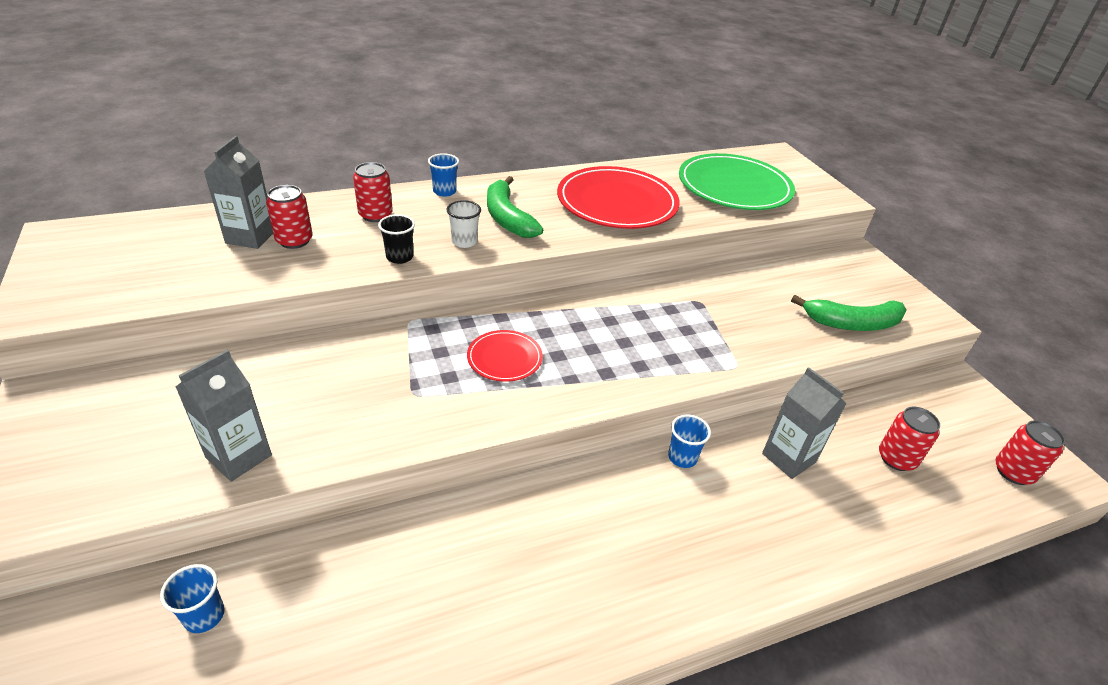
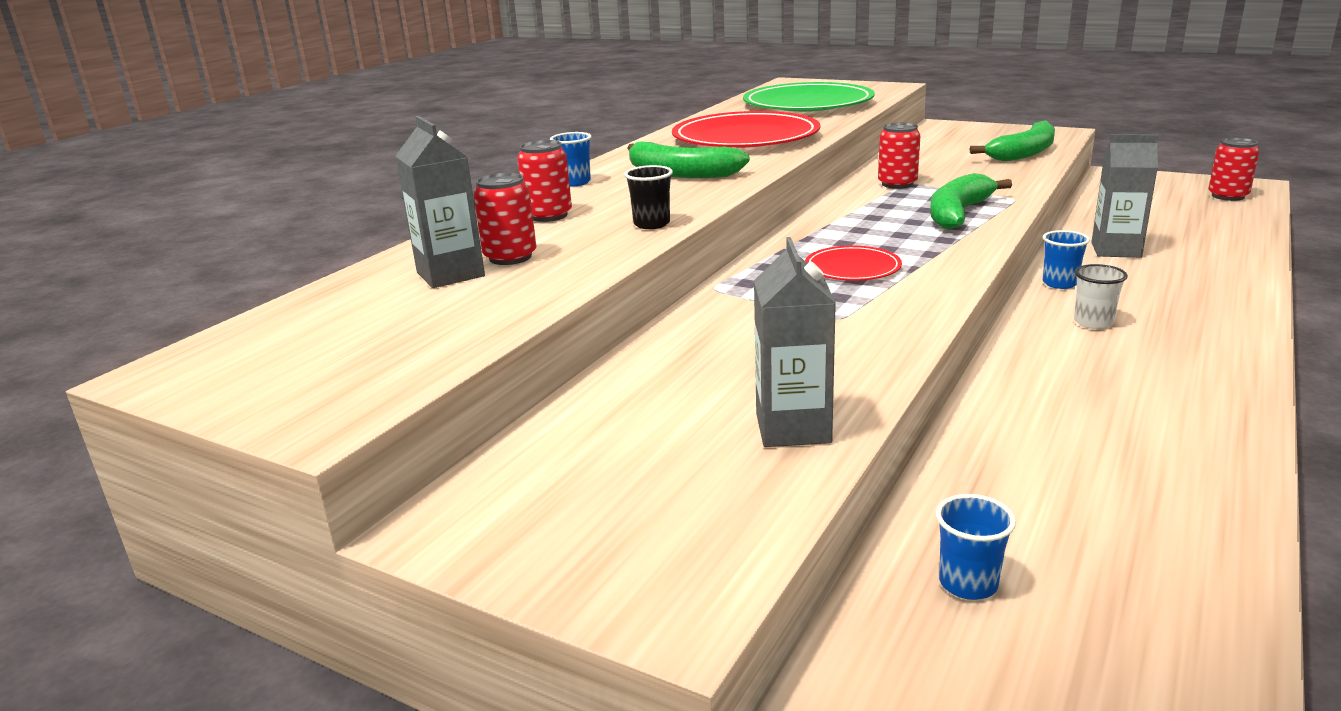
camera: 35 degrees left, 15 degrees down
white cup [447,200,481,248] -> white cup moved to [1074,264,1128,329]
red can [879,407,940,471] -> red can moved to [878,122,920,189]
none -> green banana [930,173,1012,229]

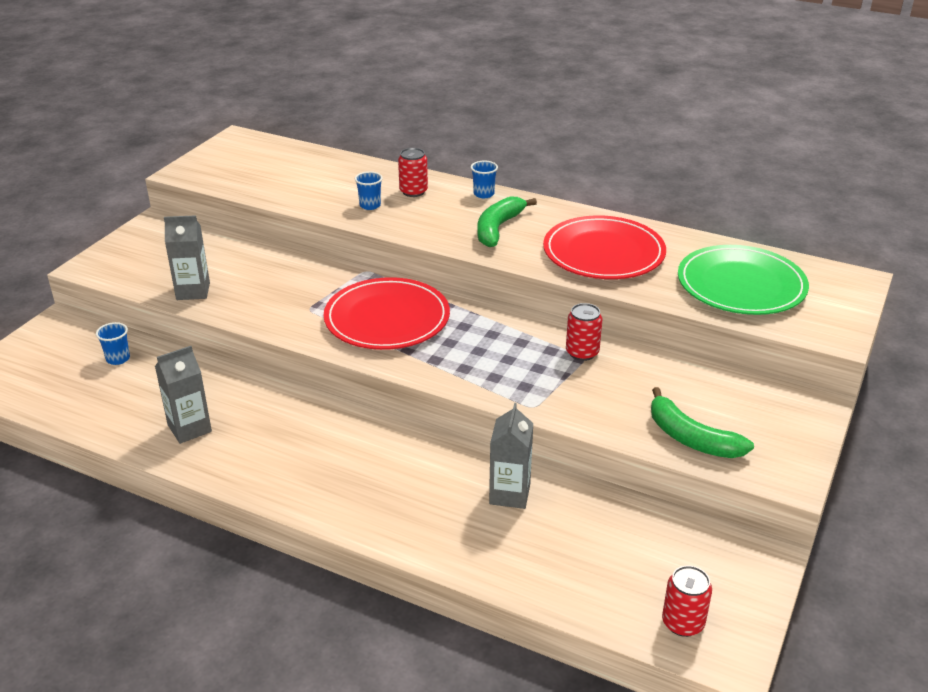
camera: 85 degrees right, 10 degrees up
grey carton [396,116,485,288] -> grey carton moved to [155,346,212,444]
red can [473,173,536,265] -> none
black cup [624,165,673,229] -> none
red plate [805,246,902,281] -> red plate [324,277,450,350], size x2.01
green banana [930,173,1012,229] -> none
blue cup [1043,230,1090,289] -> blue cup moved to [355,171,383,210]
white cup [1074,264,1128,329] -> none

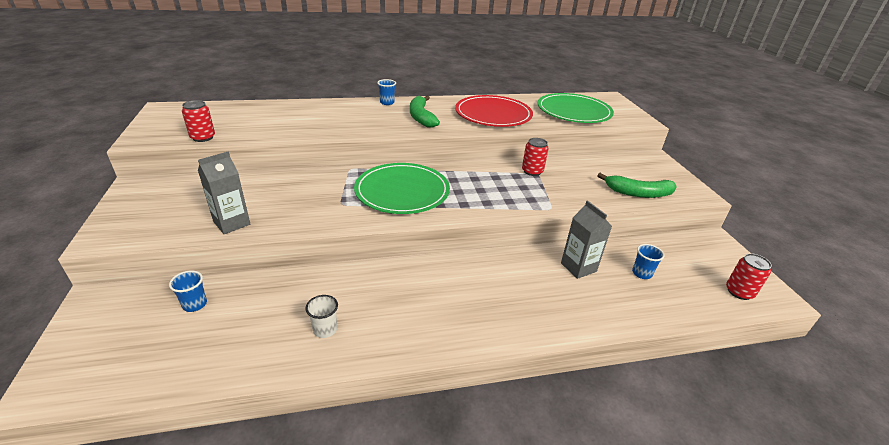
camera: 40 degrees left, 0 degrees up
grey carton [155,346,212,444] -> white cup [305,295,338,338]
red plate [324,277,450,350] -> green plate [354,163,450,214]
blue cup [355,171,383,210] -> blue cup moved to [632,244,665,279]
red can [398,148,428,197] -> red can moved to [182,100,215,142]

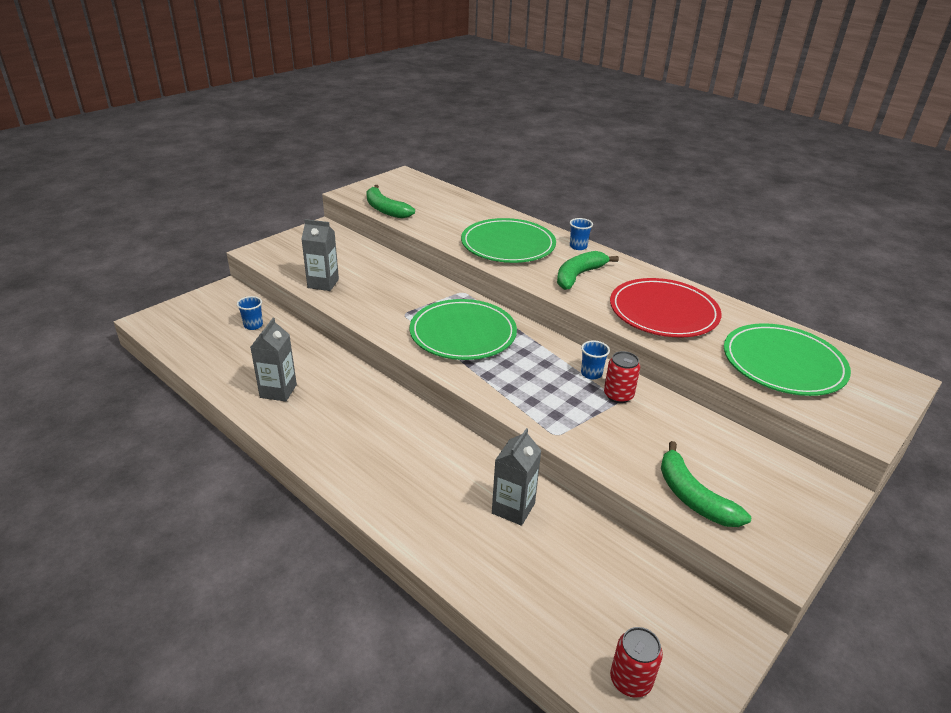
camera: 55 degrees right, 0 degrees up
red can [182,100,215,142] -> green banana [366,185,415,218]
white cup [305,295,338,338] -> grey carton [250,318,297,402]
blue cup [632,244,665,279] -> blue cup moved to [581,340,610,379]
none -> green plate [461,218,556,263]

